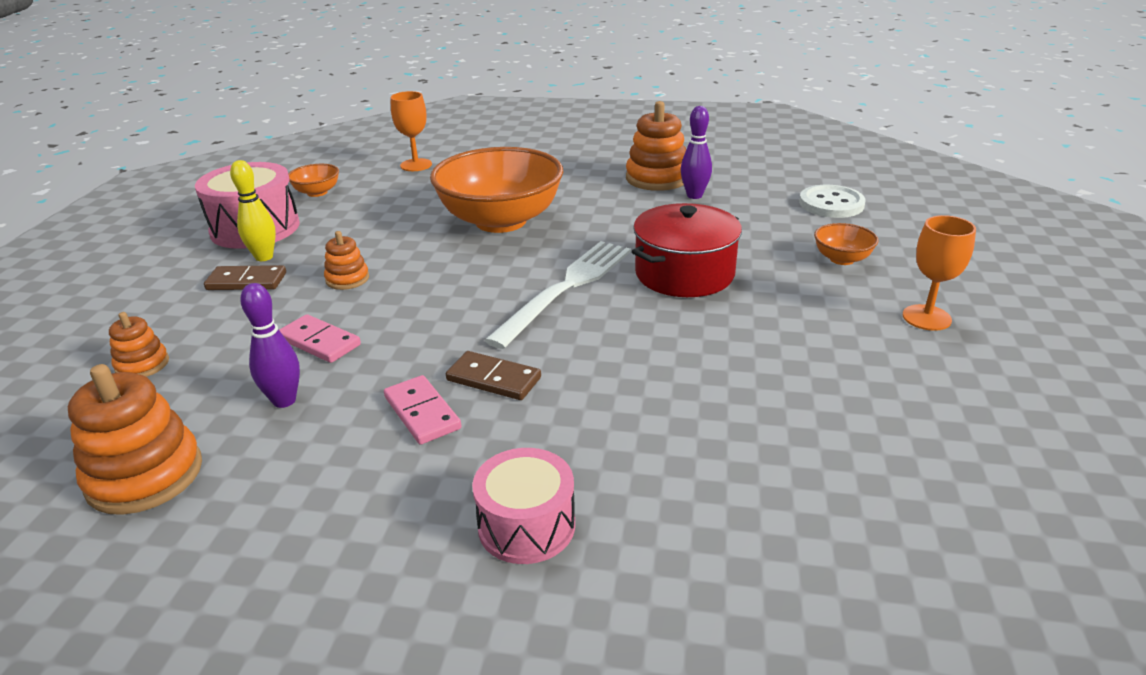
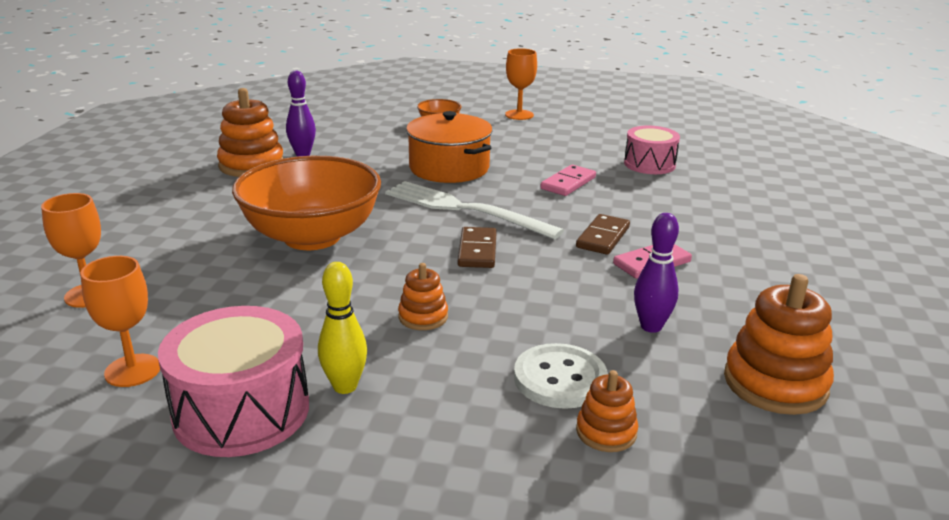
camera: 90 degrees left, 5 degrees down
brown domino [204,265,286,290] -> brown domino moved to [458,227,497,268]
pink domino [279,314,361,363] -> pink domino moved to [540,165,596,196]
orange bowl [288,164,339,197] -> orange goblet [80,256,160,387]
pink drum [472,448,575,564] -> pink drum moved to [624,126,680,174]
red pot [632,203,742,297] -> orange pot [406,111,493,183]
white button [799,185,866,218] -> white button moved to [514,343,607,409]

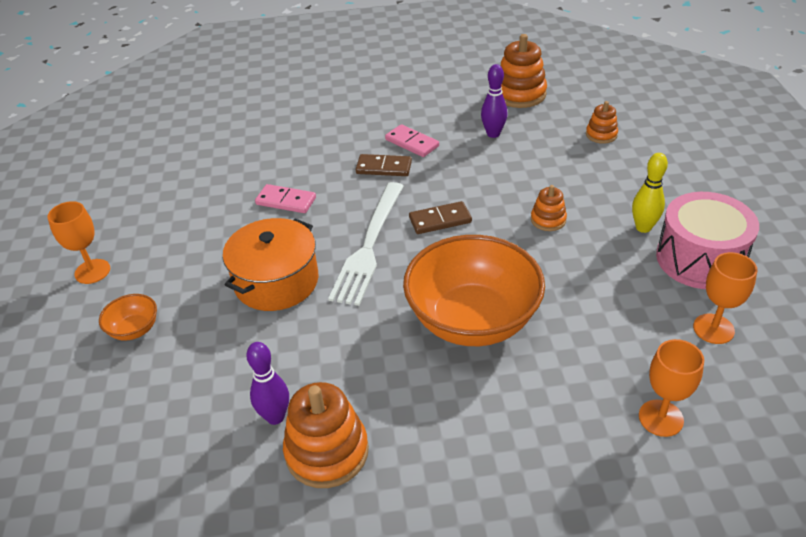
camera: 105 degrees left, 15 degrees up
white button [514,343,607,409] -> none
pink drum [624,126,680,174] -> none

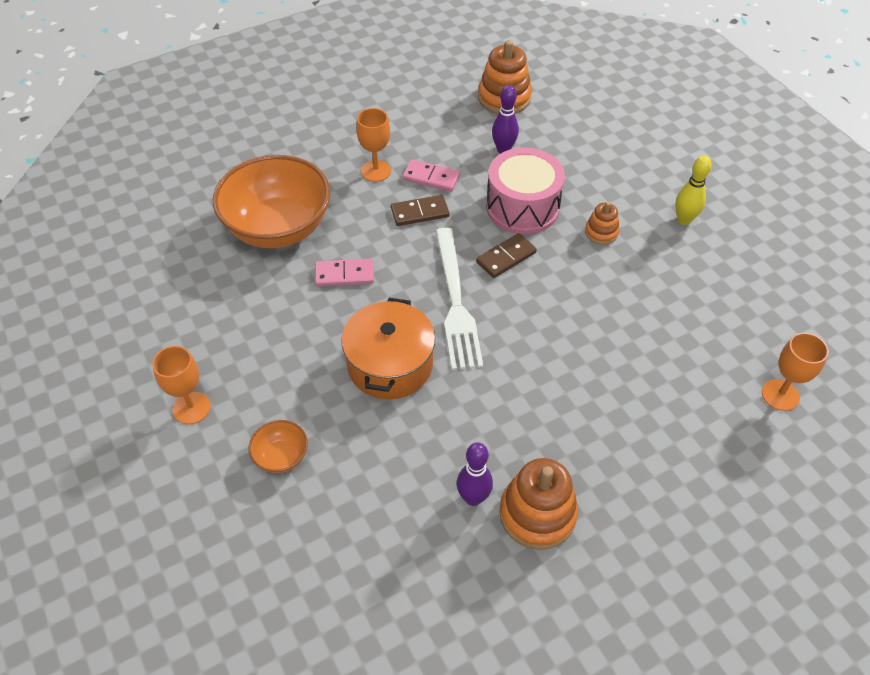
camera: 25 degrees left, 10 degrees up
orange bowl [403,235,545,346] -> orange bowl moved to [213,155,330,248]
orange stacking toy [586,101,618,144] -> none
pink drum [656,192,759,289] -> pink drum moved to [486,147,565,234]
orange goblet [693,252,757,344] -> orange goblet moved to [356,108,391,182]

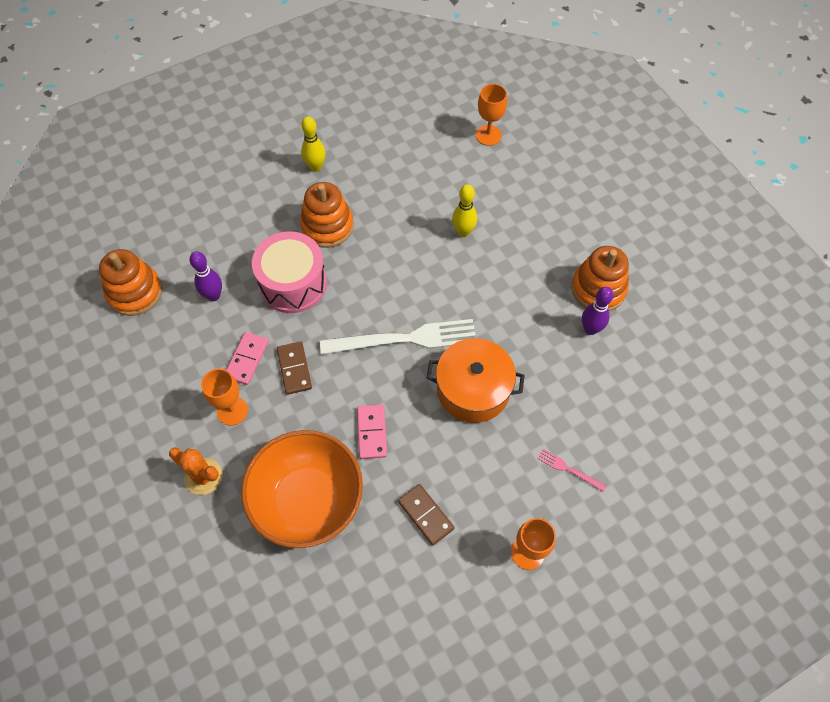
camera: 90 degrees left, 10 degrees up
orange bowl [249,420,308,473] -> pink fork [537,449,607,492]
brown domino [476,233,537,278] -> brown domino moved to [398,484,454,546]
orange stacking toy [585,202,620,245] -> orange stacking toy [300,182,354,248], size x1.81
none -> orange cactus [169,447,223,495]
none -> yellow bowling pin [452,184,477,237]

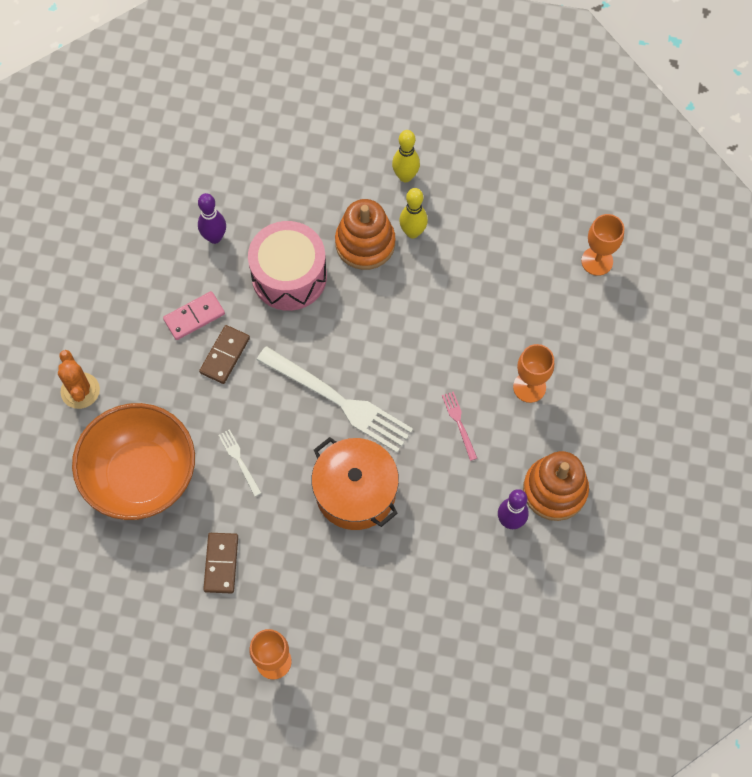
camera: 40 degrees right, 5 degrees up
orange stacking toy [99,249,162,316] -> none
orange goblet [201,369,248,426] -> orange goblet moved to [513,344,554,403]
pink domino [357,405,387,459] -> white fork [218,429,261,496]
yellow bowling pin [452,184,477,237] -> yellow bowling pin moved to [399,188,428,238]
pink fork [537,449,607,492] -> pink fork moved to [442,391,477,461]

